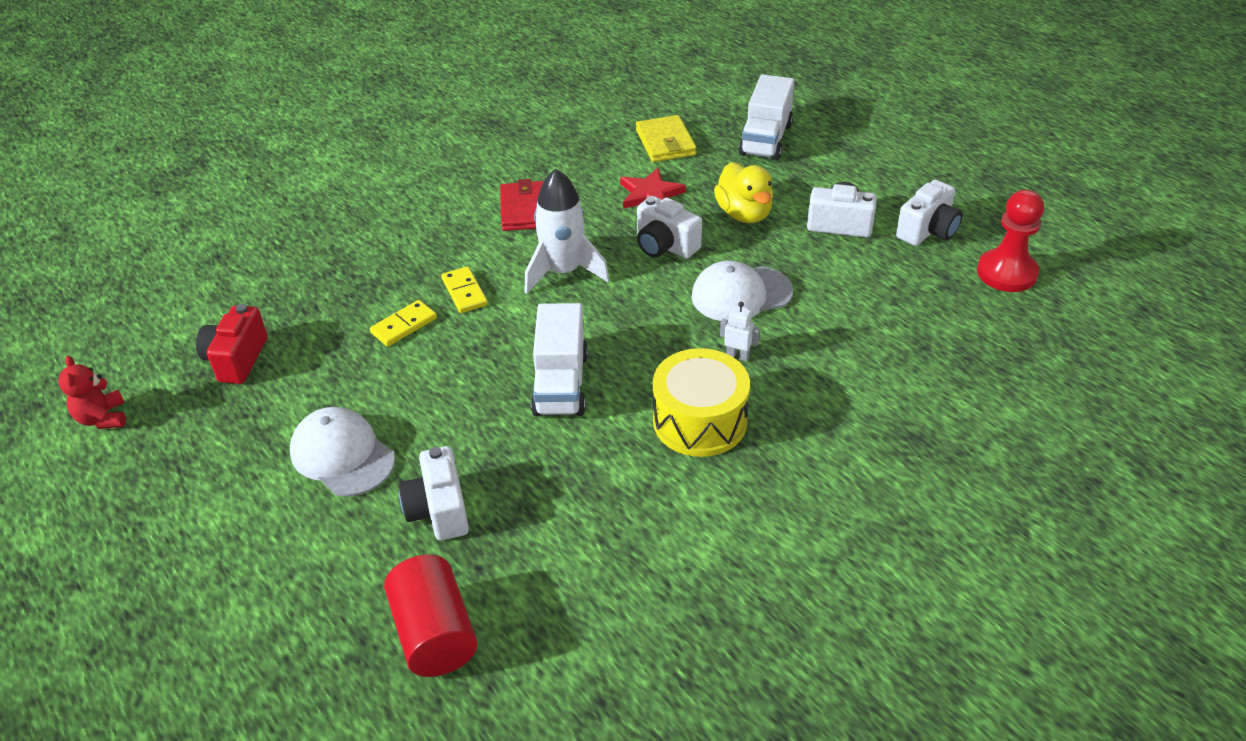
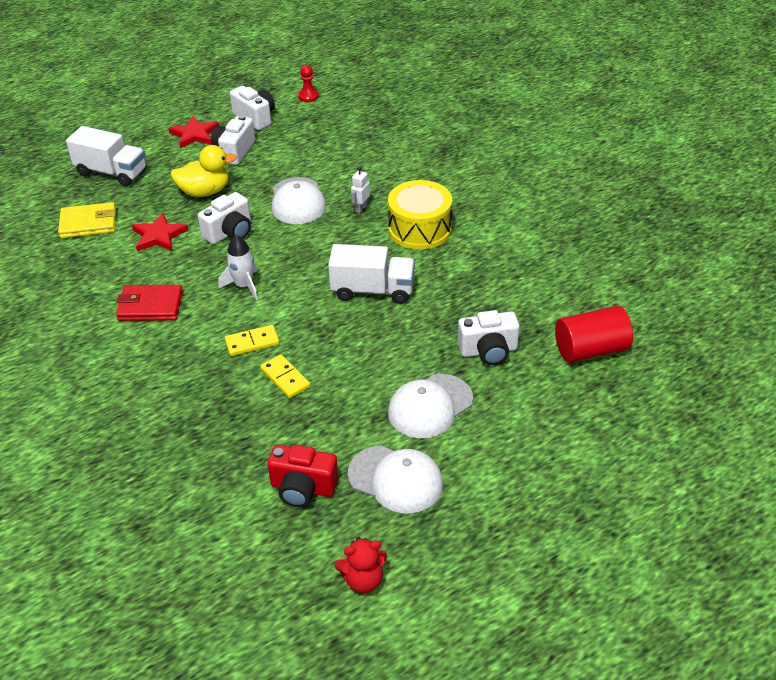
camera: 85 degrees left, 0 degrees up
white rocket [525,169,610,294] -> white rocket [219,235,258,300], size x0.65
red pawn [977,190,1044,292] -> red pawn [298,65,319,102], size x0.55
none -> red star [168,116,219,148]
none -> white cap [348,445,443,514]

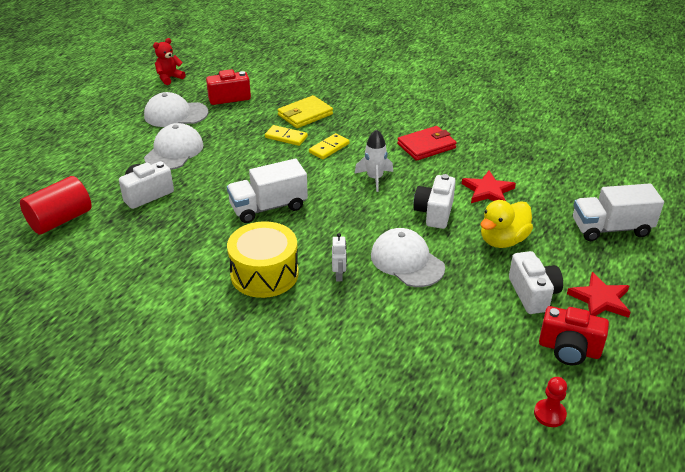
camera: 150 degrees right, 5 degrees down
yellow wallet [58,202,116,238] -> yellow wallet moved to [278,95,333,128]
white camera [230,86,275,130] -> red camera [539,306,609,365]

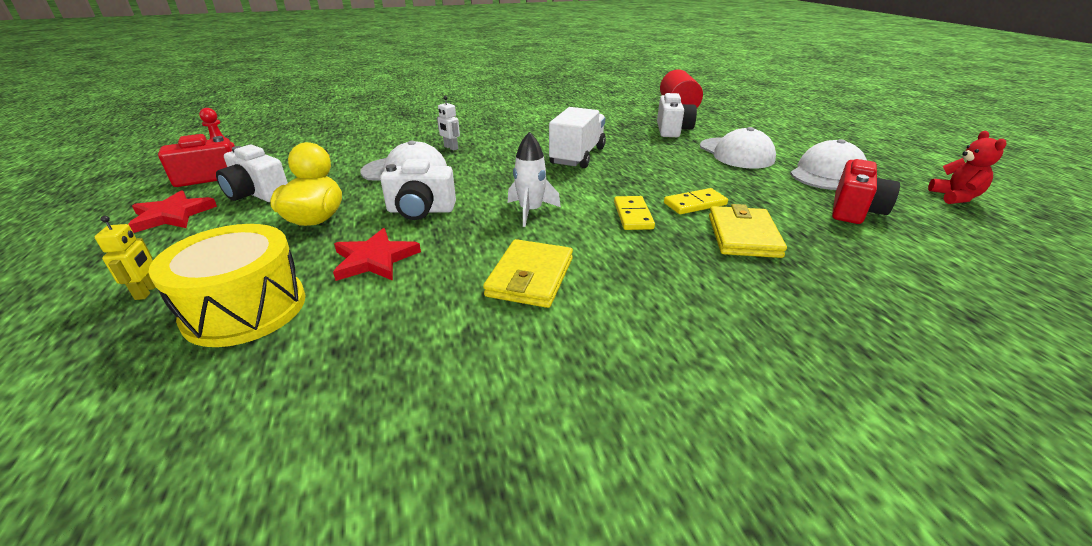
camera: 135 degrees right, 5 degrees down
yellow drum [227,221,299,298] -> yellow drum moved to [148,224,306,347]
red wallet [397,126,457,161] -> yellow wallet [483,239,573,308]
white camera [413,174,456,229] -> white camera turned 120 degrees clockwise [380,159,456,220]
white truck [573,184,664,241] -> yellow robot [95,216,155,300]

